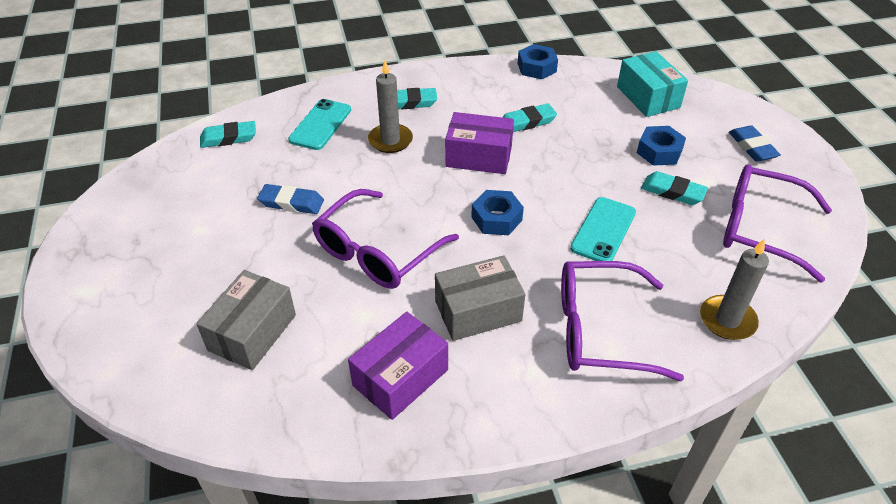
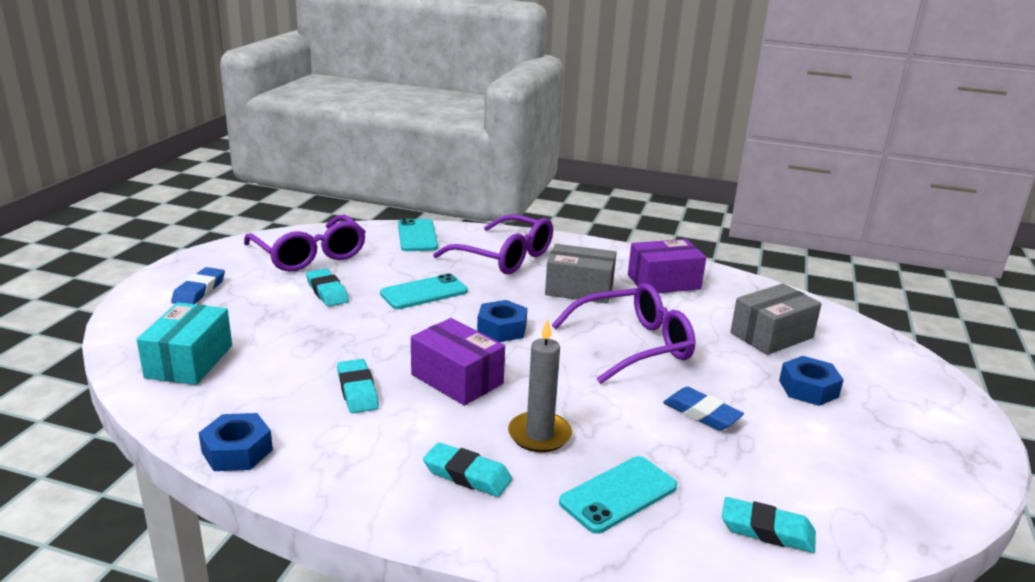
camera: 150 degrees left, 20 degrees down
turquoise eraser [502,103,557,132] -> turquoise eraser turned 60 degrees clockwise [337,359,379,413]
blue nut [637,126,686,166] -> blue nut moved to [779,356,844,406]
grey candle [700,239,769,340] -> turquoise phone [398,218,438,251]

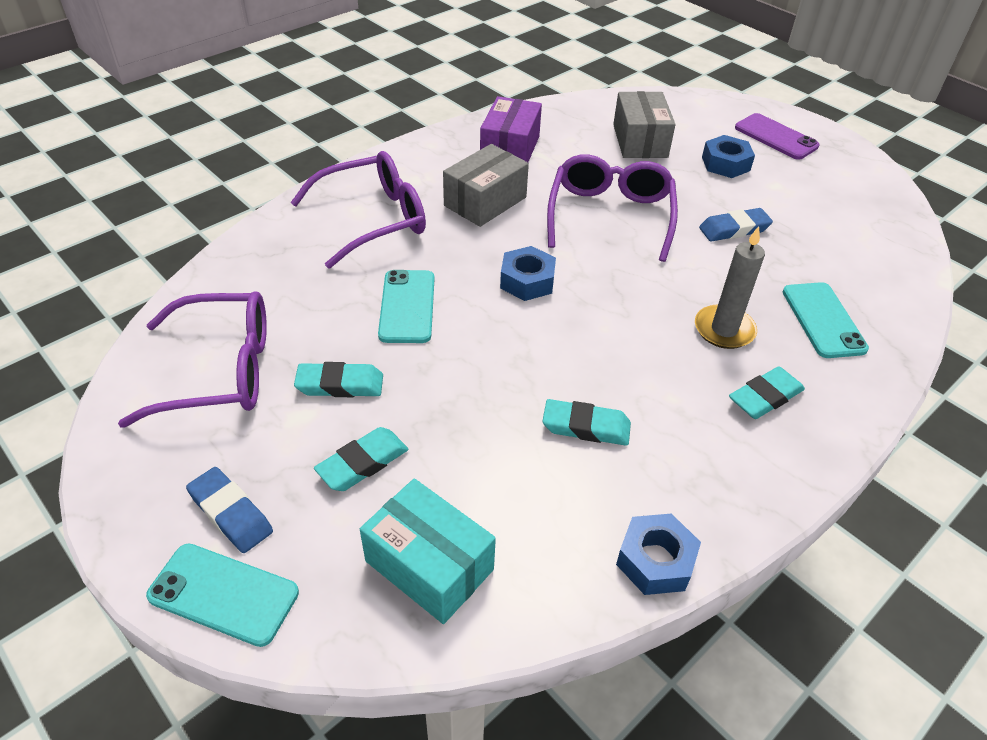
camera: 60 degrees left, 20 degrees up
turquoise phone [398,218,438,251] -> turquoise phone moved to [146,544,299,647]
purple box [411,318,505,406] -> none
turquoise eraser [722,497,816,553] -> turquoise eraser moved to [314,427,409,491]
none -> purple phone [735,113,819,160]

